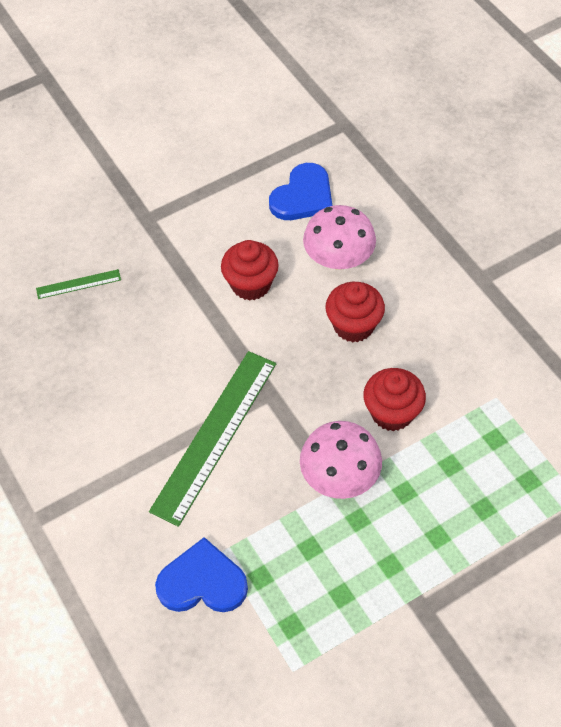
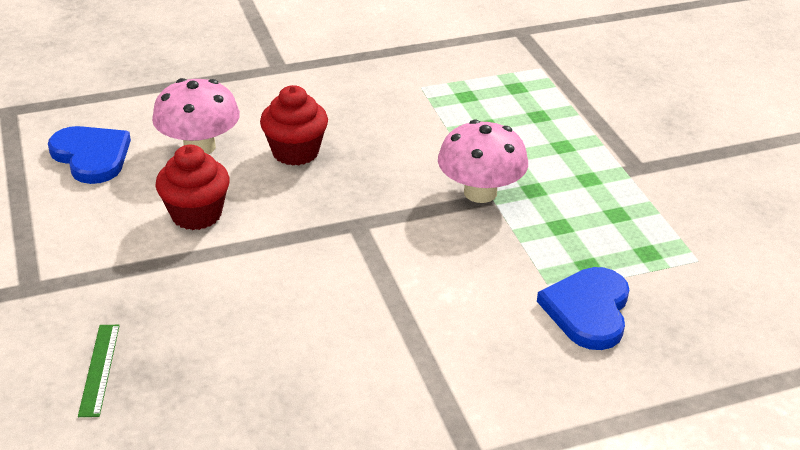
camera: 80 degrees left, 20 degrees down
green ruler [149,351,276,527] -> none
red cupcake [363,368,426,431] -> none

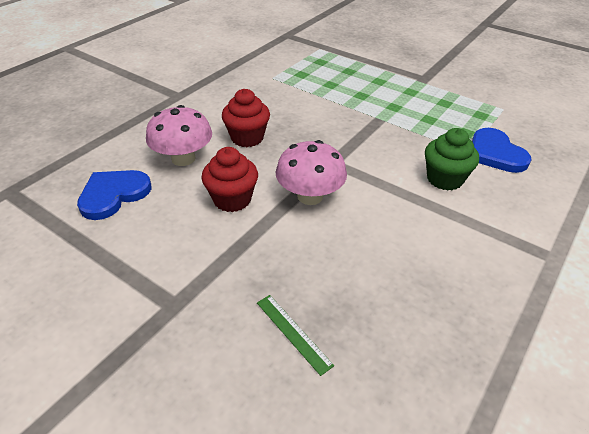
camera: 35 degrees left, 5 degrees up
blue heart [48,126,131,184] -> blue heart turned 60 degrees counterclockwise [77,170,152,220]
pink mushroom [438,120,528,203] -> pink mushroom moved to [276,140,347,205]
none -> green cupcake [425,128,479,191]

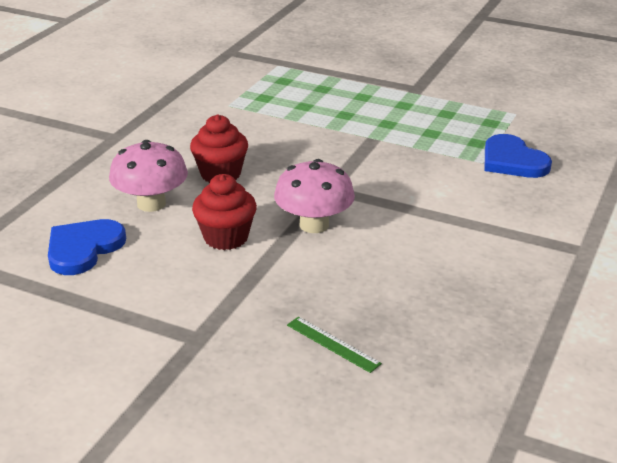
camera: 10 degrees left, 10 degrees down
green cupcake [425,128,479,191] -> none

